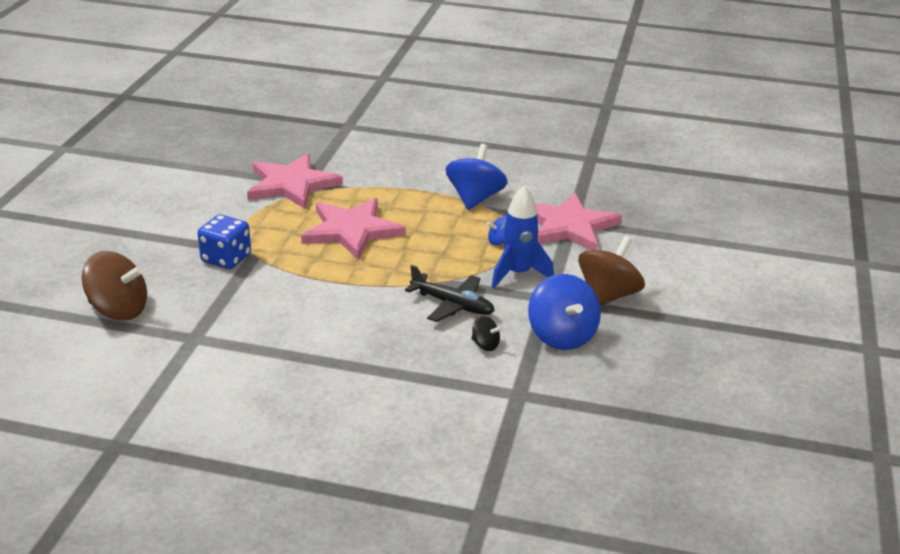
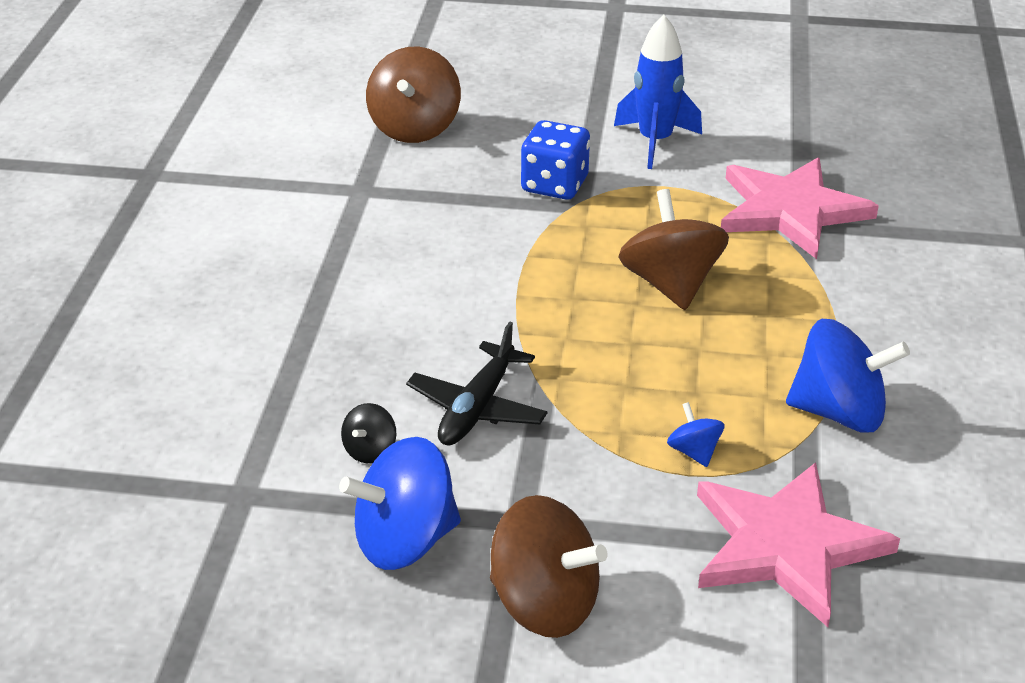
camera: 85 degrees right, 5 degrees up
pink star [301,198,405,260] -> brown spinning top [618,189,729,310]
blue rocket [492,186,554,288] -> blue rocket moved to [614,15,702,169]

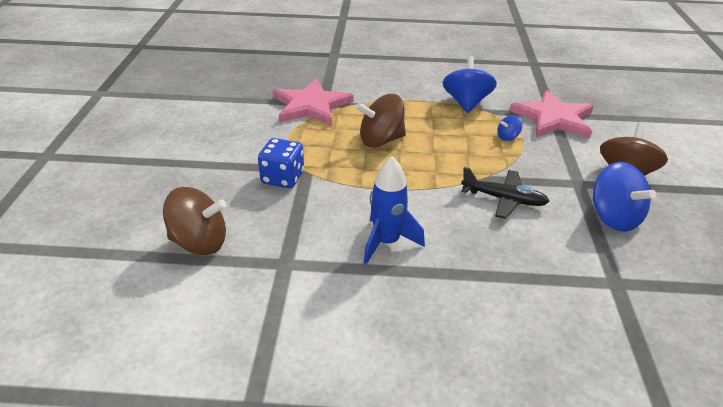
camera: 95 degrees left, 0 degrees up
black spinning top [341,403,396,463] -> none
blue rocket [614,15,702,169] -> blue rocket moved to [363,156,425,264]

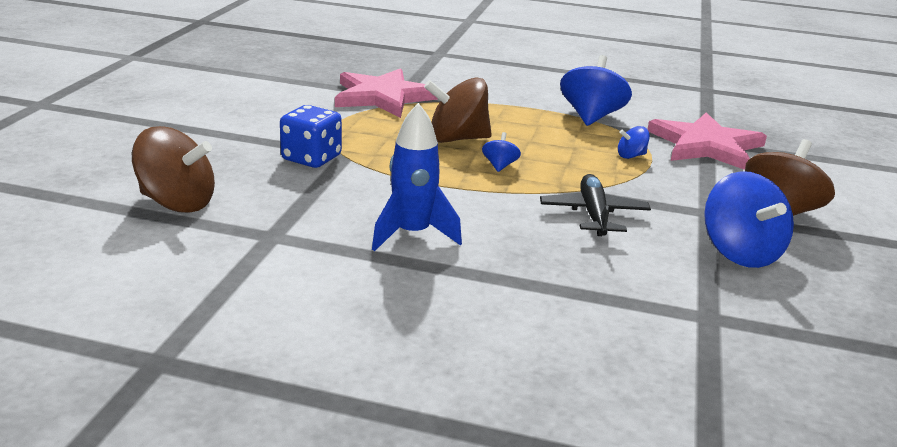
camera: 10 degrees right, 10 degrees down
black plane [461,167,550,219] -> black plane turned 120 degrees counterclockwise [540,174,651,236]
none -> blue spinning top [482,132,521,172]

